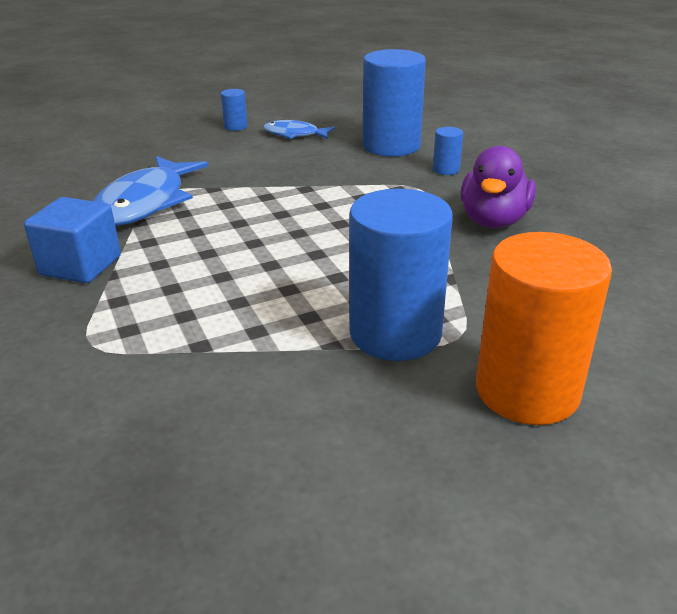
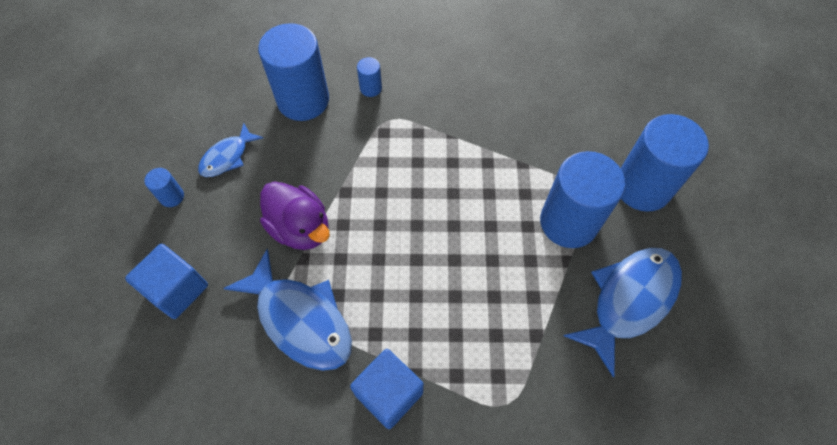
camera: 65 degrees left, 30 degrees up
purple duck [461,146,536,228] -> purple duck moved to [260,182,330,250]
orange cylinder [476,232,612,425] -> blue cylinder [621,114,709,212]
none -> blue cube [125,244,208,319]
none -> blue fish [564,248,682,377]

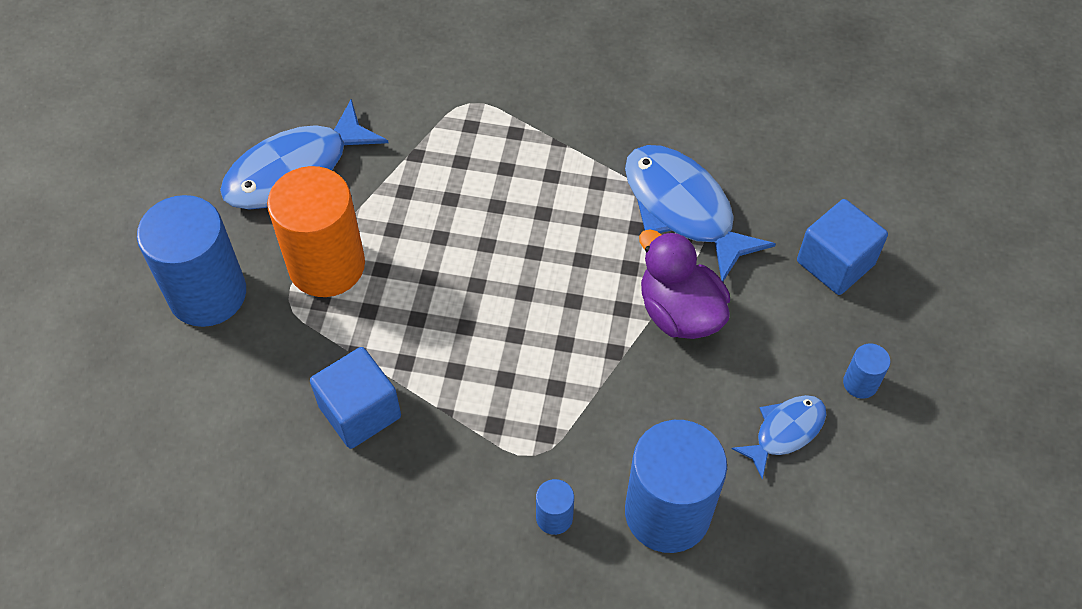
camera: 170 degrees left, 5 degrees down
blue cube [350,349,424,429] -> blue cube moved to [310,347,401,449]
blue cylinder [540,151,625,248] -> orange cylinder [267,166,365,297]

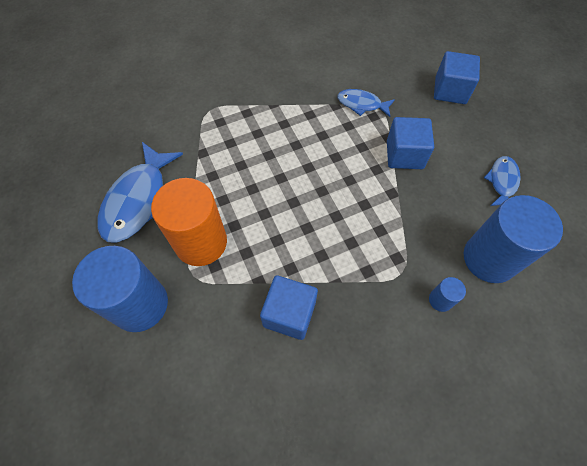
camera: 35 degrees left, 5 degrees up
blue fish [625,145,776,282] -> blue fish [337,89,395,117], size x0.55
purple duck [639,229,730,339] -> blue cube [387,117,434,169]
blue cylinder [843,344,890,399] -> none

